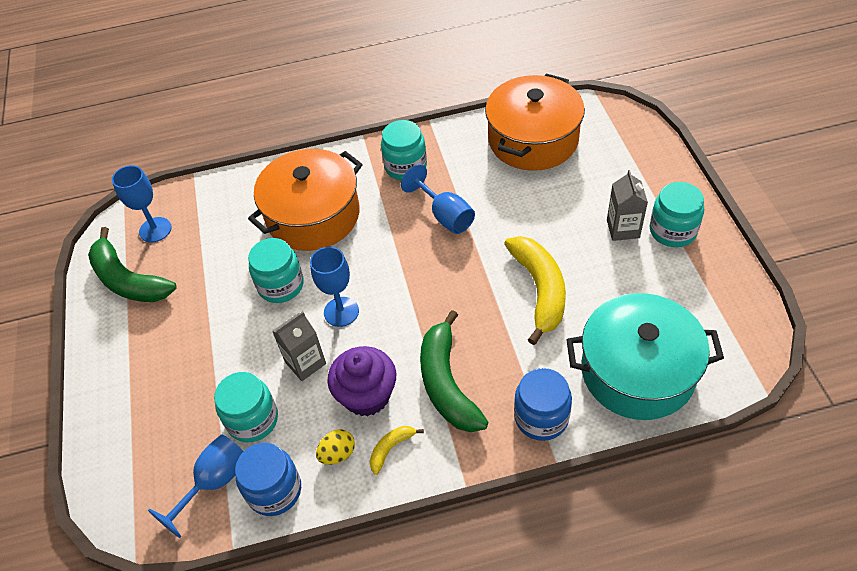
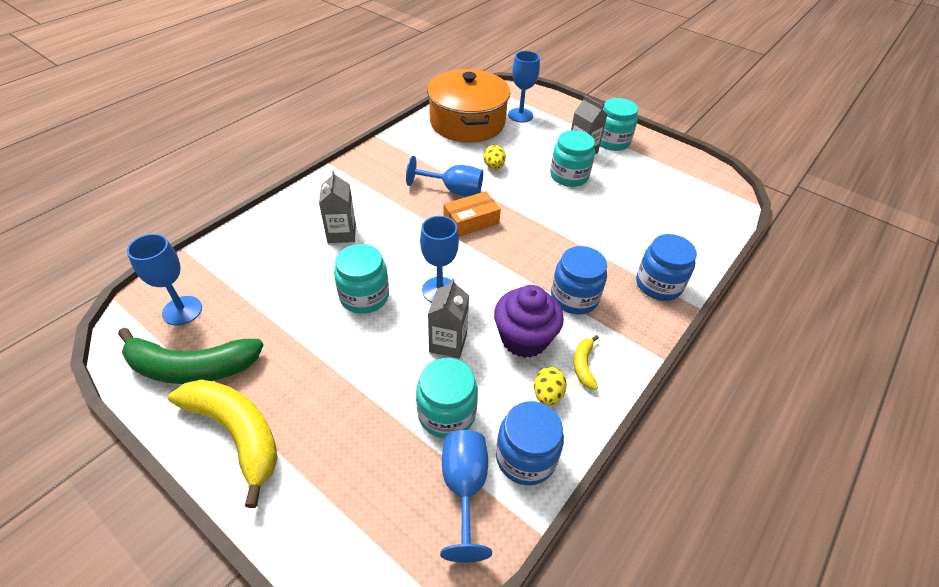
camera: 45 degrees left, 5 degrees down
orange pot [248,149,363,251] -> grey carton [319,170,356,243]
turquoise jar [381,120,427,180] -> turquoise jar moved to [550,130,595,187]
green banana [420,310,488,432] -> blue jar [551,246,607,315]
yellow banana [504,236,566,345] -> yellow banana moved to [168,379,278,508]
turquoise pot [566,293,724,420] -> none
none -> orange box [443,191,501,237]
none -> yellow egg [483,145,506,169]
none -> blue goblet [508,51,540,122]

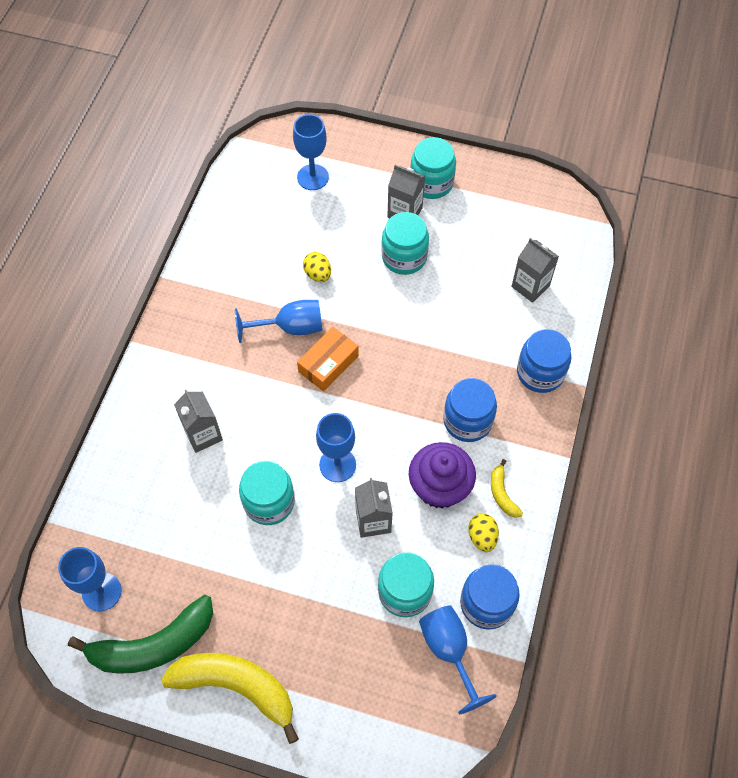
camera: 20 degrees left, 15 degrees up
orange pot [427,69,510,143] -> none
none -> grey carton [511,238,559,303]

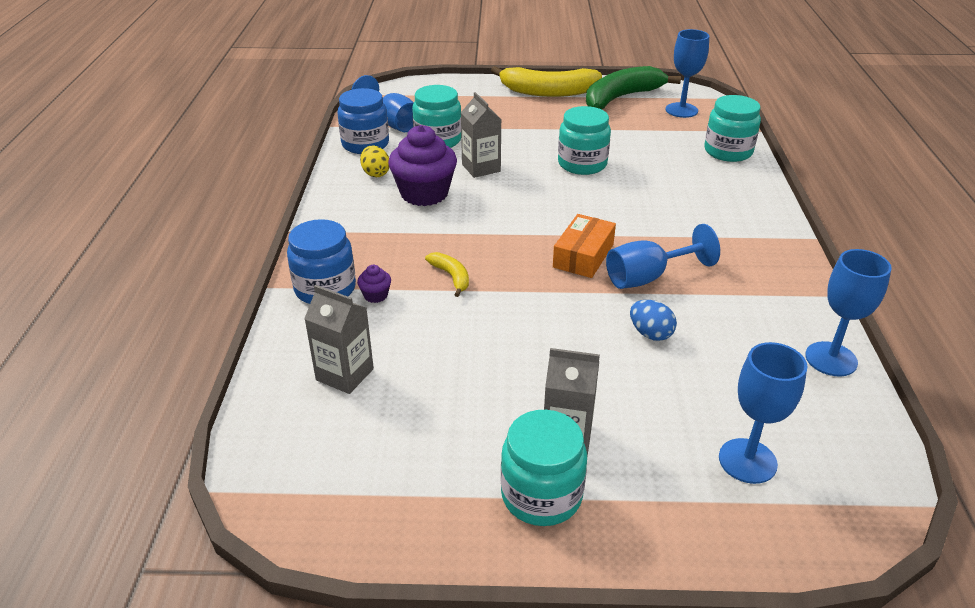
camera: 165 degrees right, 25 degrees down
grey carton [174,390,223,453] -> none
yellow egg [303,252,331,282] -> blue egg [630,300,677,341]
blue goblet [316,413,356,482] -> blue goblet moved to [805,249,892,377]
turquoise jar [381,212,429,275] -> turquoise jar moved to [704,95,761,162]
blue jar [443,378,497,442] -> none
yellow banana [491,459,523,518] -> yellow banana moved to [425,252,469,297]
none -> purple cupcake [357,265,391,303]

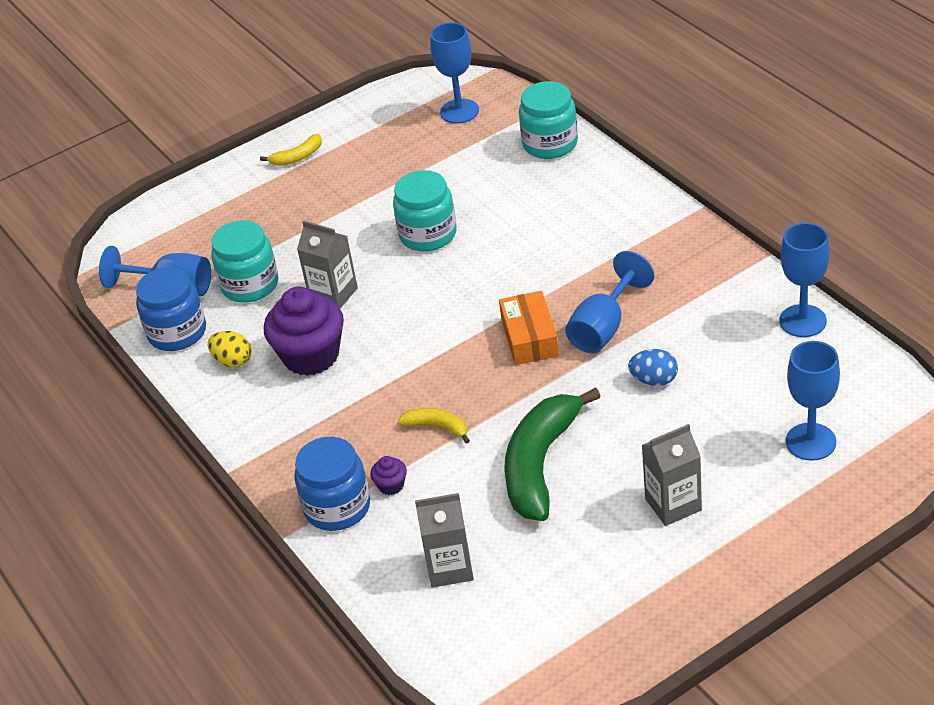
camera: 30 degrees left, 5 degrees up
yellow banana [491,66,602,97] -> yellow banana [260,134,322,166], size x0.46
turquoise jar [501,410,587,526] -> none
green banana [586,66,681,110] -> green banana moved to [504,387,601,521]

